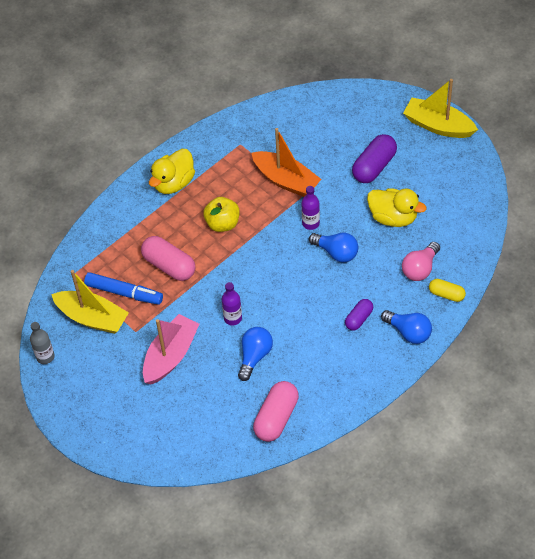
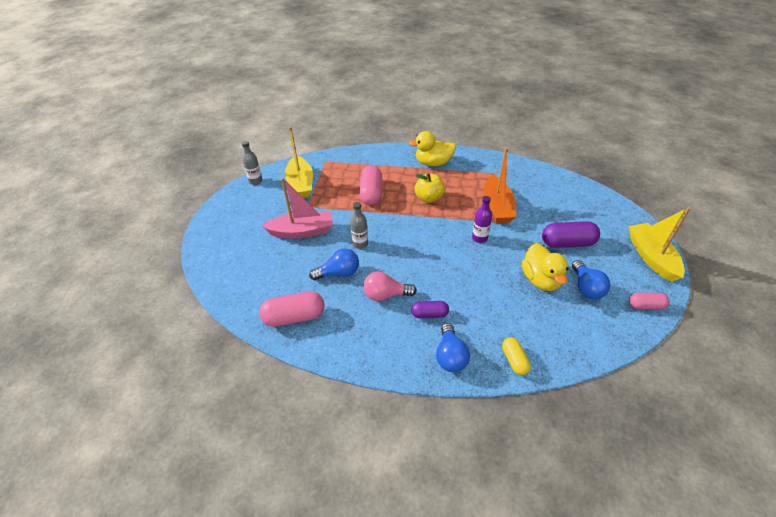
camera: 50 degrees right, 10 degrees down
blue marker [84,272,163,305] -> none
purple bottle [222,282,242,325] -> grey bottle [350,202,368,249]
blue light bulb [309,233,358,262] -> blue light bulb moved to [572,260,611,299]
pink light bulb [402,242,440,281] -> pink light bulb moved to [363,271,417,301]
none -> pink capsule [629,293,669,310]

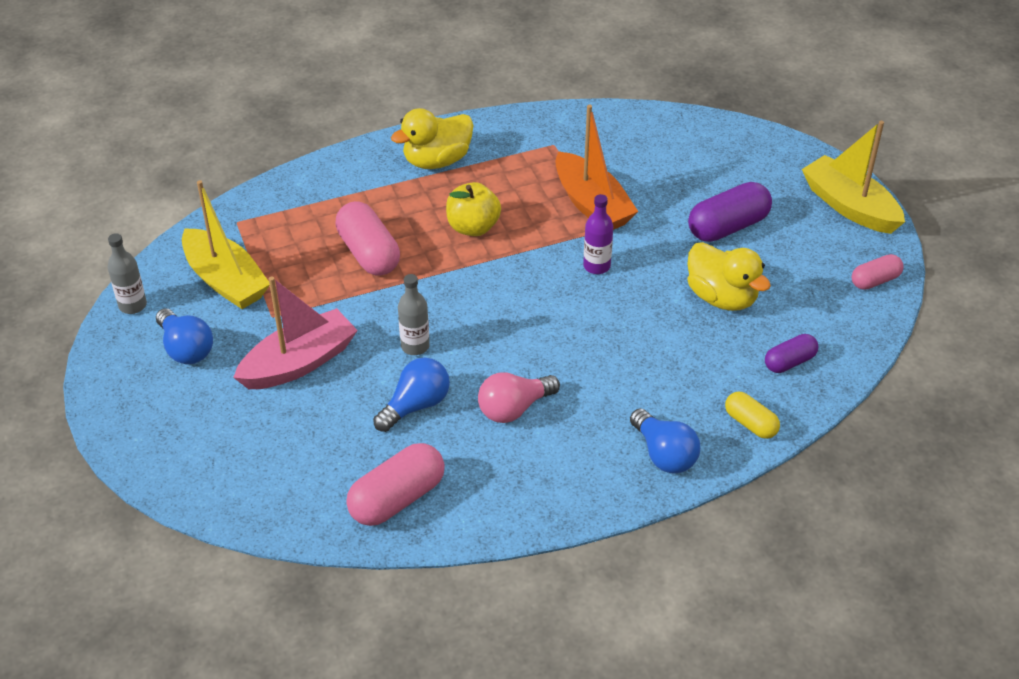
camera: 30 degrees left, 0 degrees up
purple capsule [411,301,449,318] -> purple capsule moved to [765,334,818,373]
blue light bulb [572,260,611,299] -> blue light bulb moved to [156,308,213,364]

